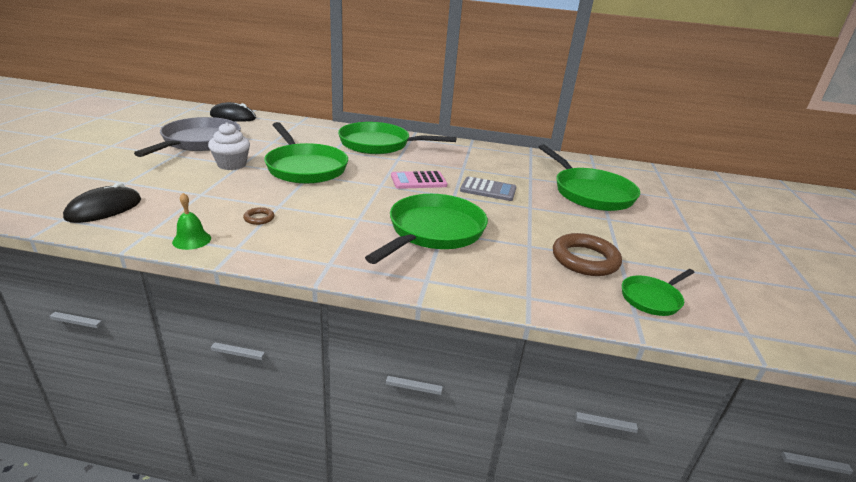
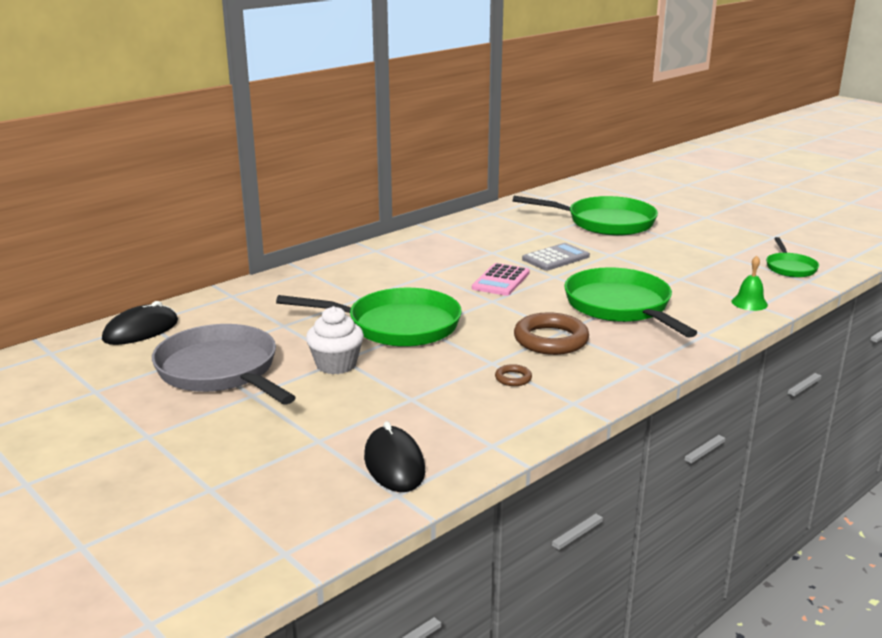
camera: 50 degrees left, 5 degrees down
green bell [172,193,211,250] -> green bell moved to [732,256,768,311]
green pan [338,122,457,154] -> none
brown ring [553,233,622,276] -> brown ring moved to [514,312,589,355]

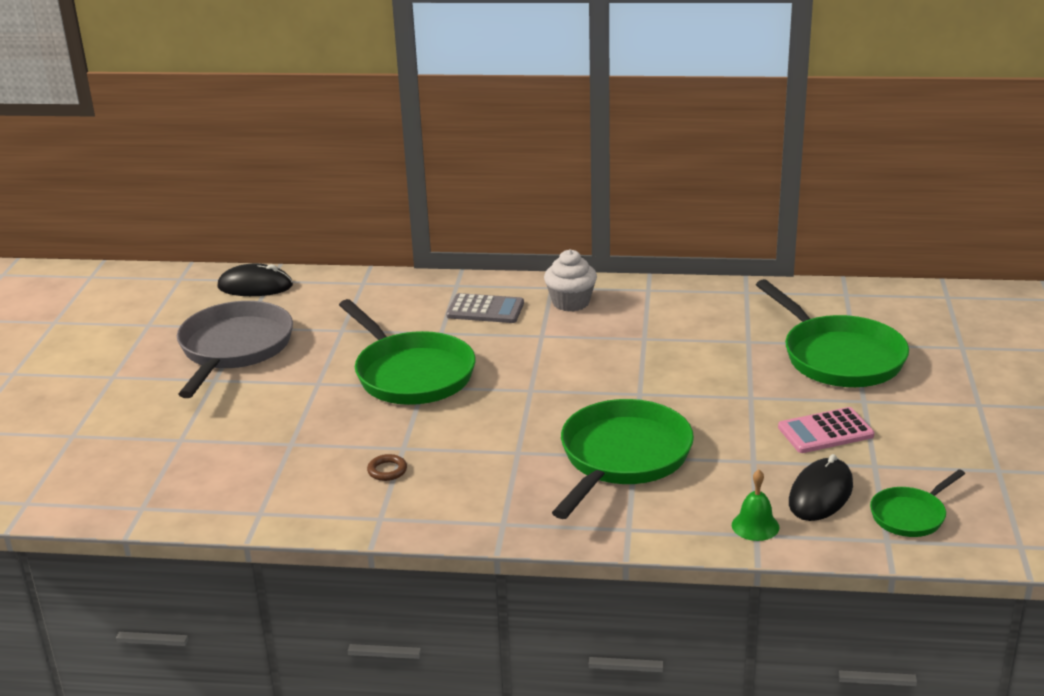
camera: 50 degrees right, 5 degrees up
white cupcake [306,306,364,374] -> white cupcake moved to [544,249,597,312]
black mouse [364,421,425,492] -> black mouse moved to [789,454,853,521]
pink calculator [472,263,530,296] -> pink calculator moved to [778,407,874,453]
brown ring [514,312,589,355] -> none
grey calculator [522,243,590,271] -> grey calculator moved to [446,293,524,323]

